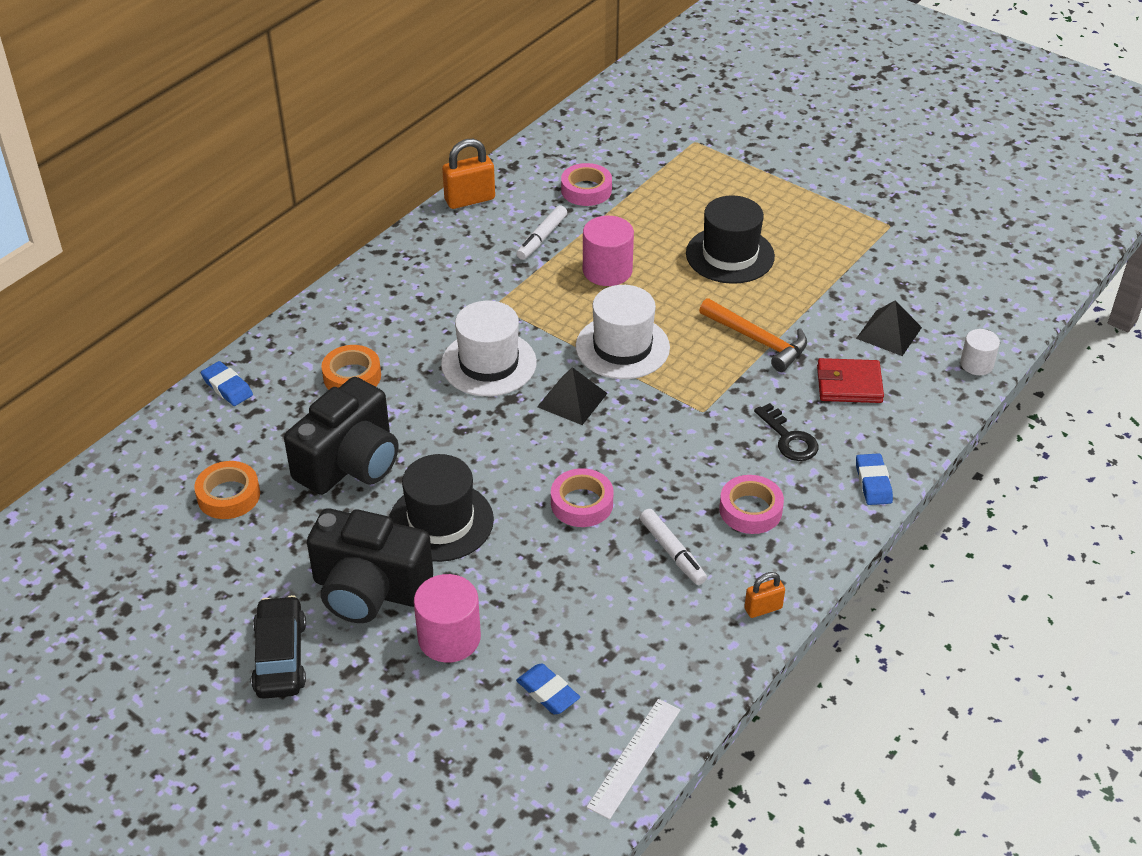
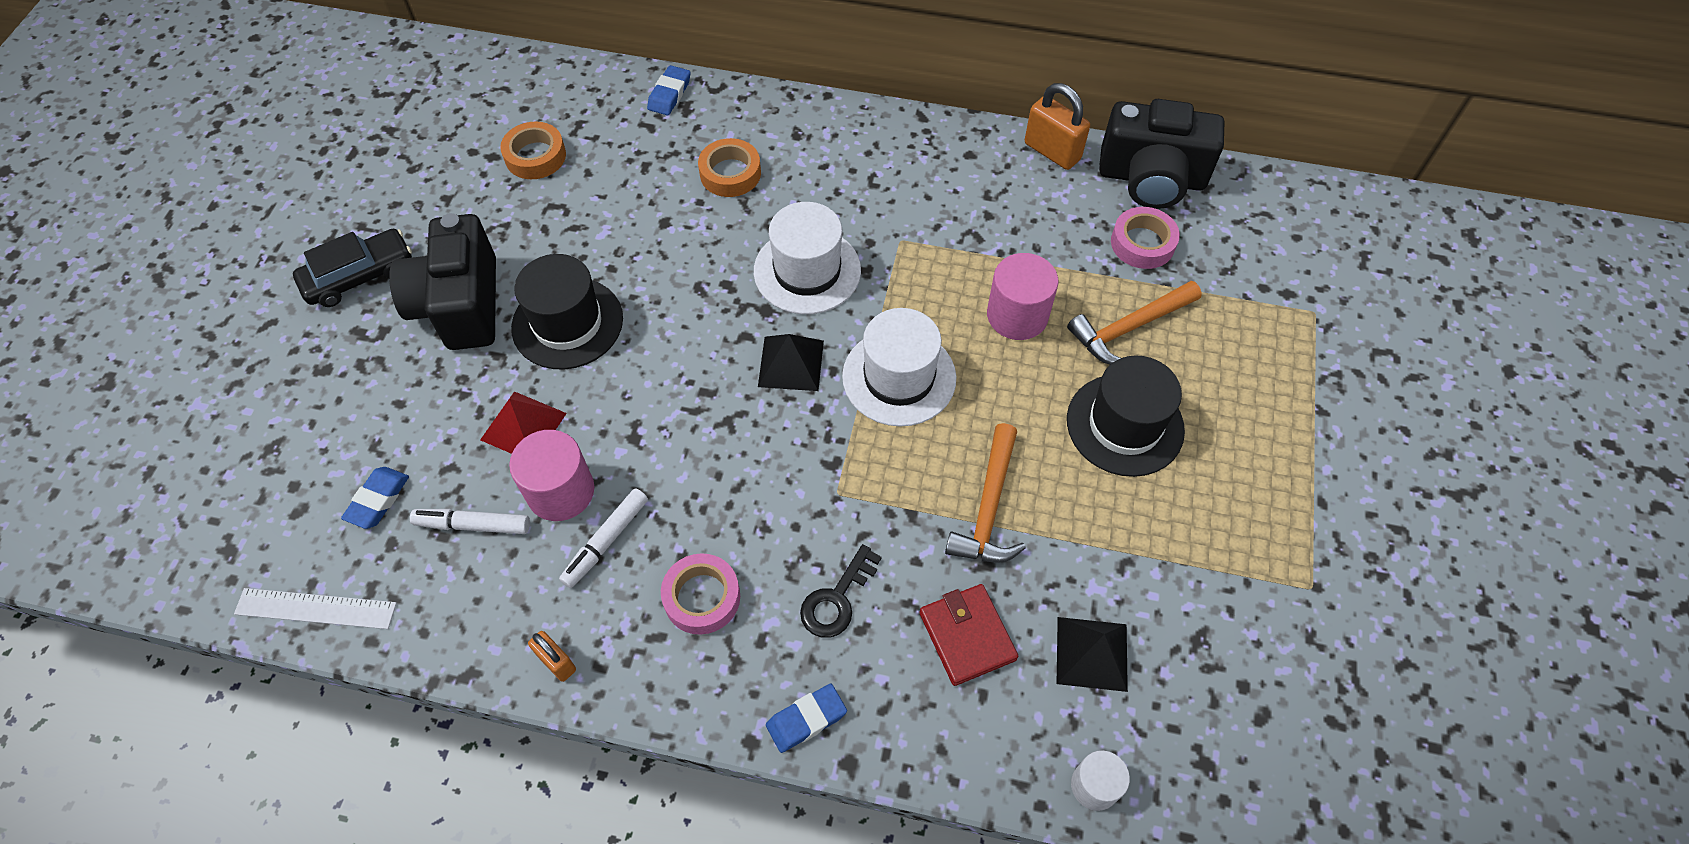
camera: 65 degrees right, 15 degrees up
black camera [284,377,398,495] -> black camera moved to [1099,99,1224,209]
pink cylinder [414,574,481,663] -> pink cylinder moved to [509,430,594,521]
white marker [516,205,567,260] -> white marker moved to [410,509,530,534]
pink tape [551,468,614,527] -> none
none -> red pyramid [480,391,567,454]
none -> orange hammer [1067,281,1202,365]

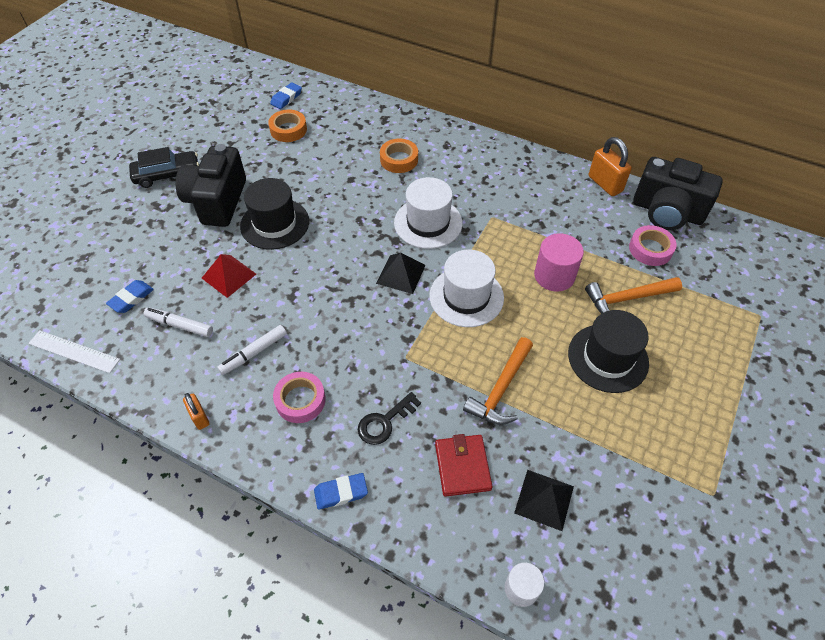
camera: 15 degrees right, 5 degrees down
pink cylinder [509,430,594,521] -> none
blue eraser [647,65,691,115] -> blue eraser moved to [270,82,302,109]

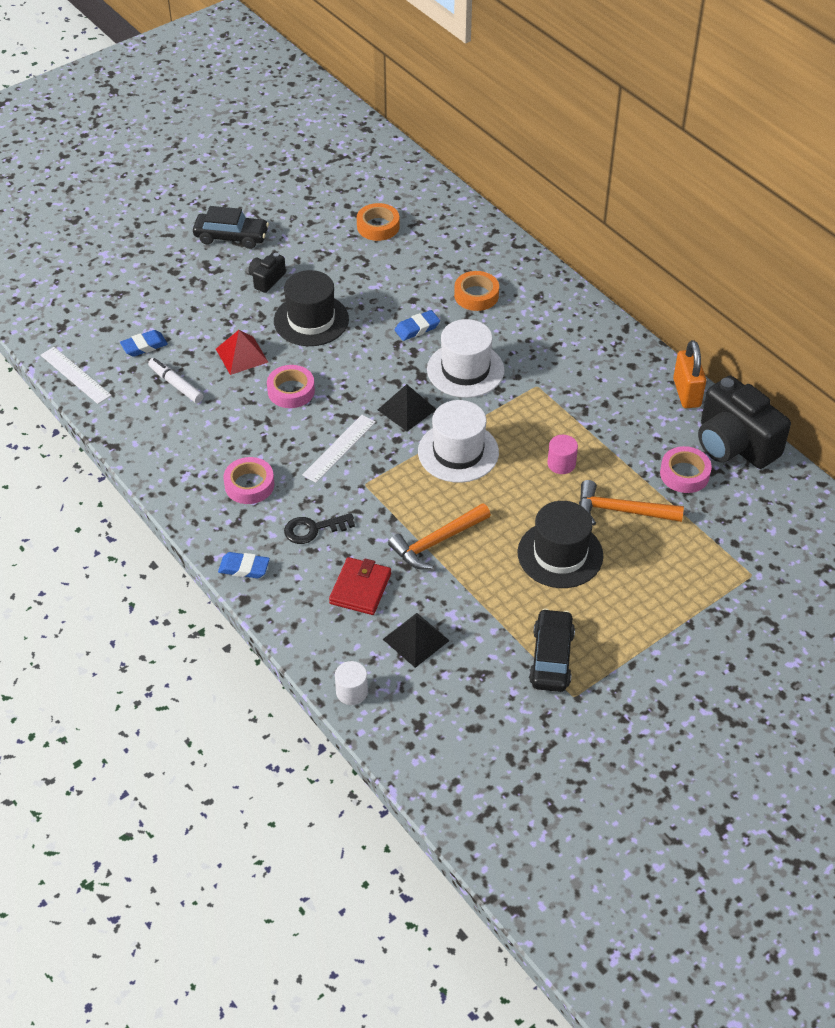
camera: 25 degrees right, 5 degrees down
black camera [176,144,246,227] -> black camera [248,252,286,293], size x0.48
orange padlock [183,393,210,430] -> none
white marker [217,325,287,375] -> none
blue eraser [270,82,302,109] -> blue eraser moved to [395,310,440,341]
pink cylinder [534,233,584,292] -> pink cylinder [547,435,578,474], size x0.62
none -> pink tape [267,365,315,408]
none -> white ruler [302,415,376,483]
none -> black car [529,608,575,692]

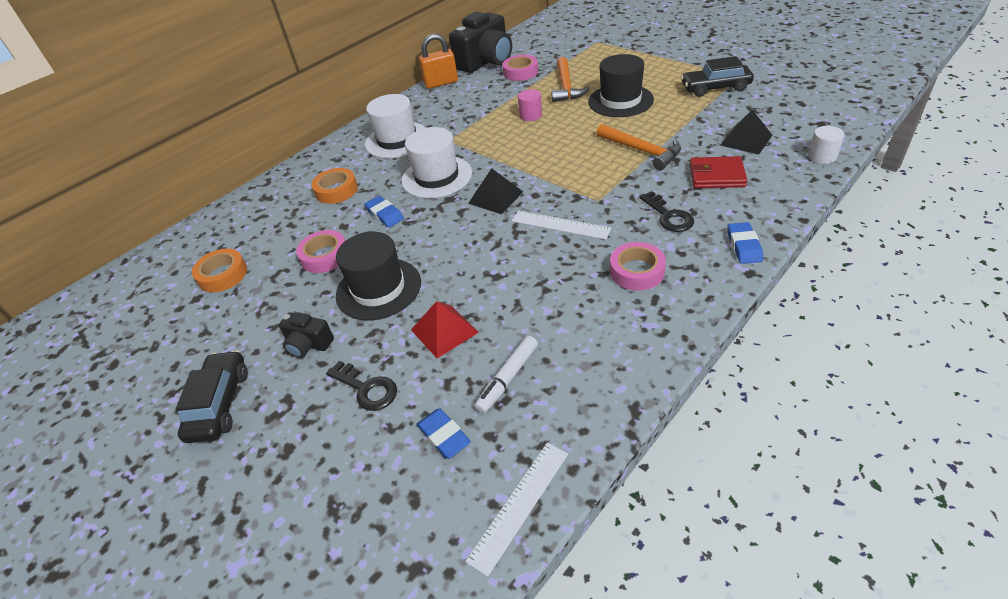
camera: 95 degrees left, 5 degrees down
pink tape [267,365,315,408] -> pink tape moved to [296,230,345,273]
white hat [418,400,499,483] -> white hat moved to [365,94,426,158]
none -> black key [326,361,397,411]

